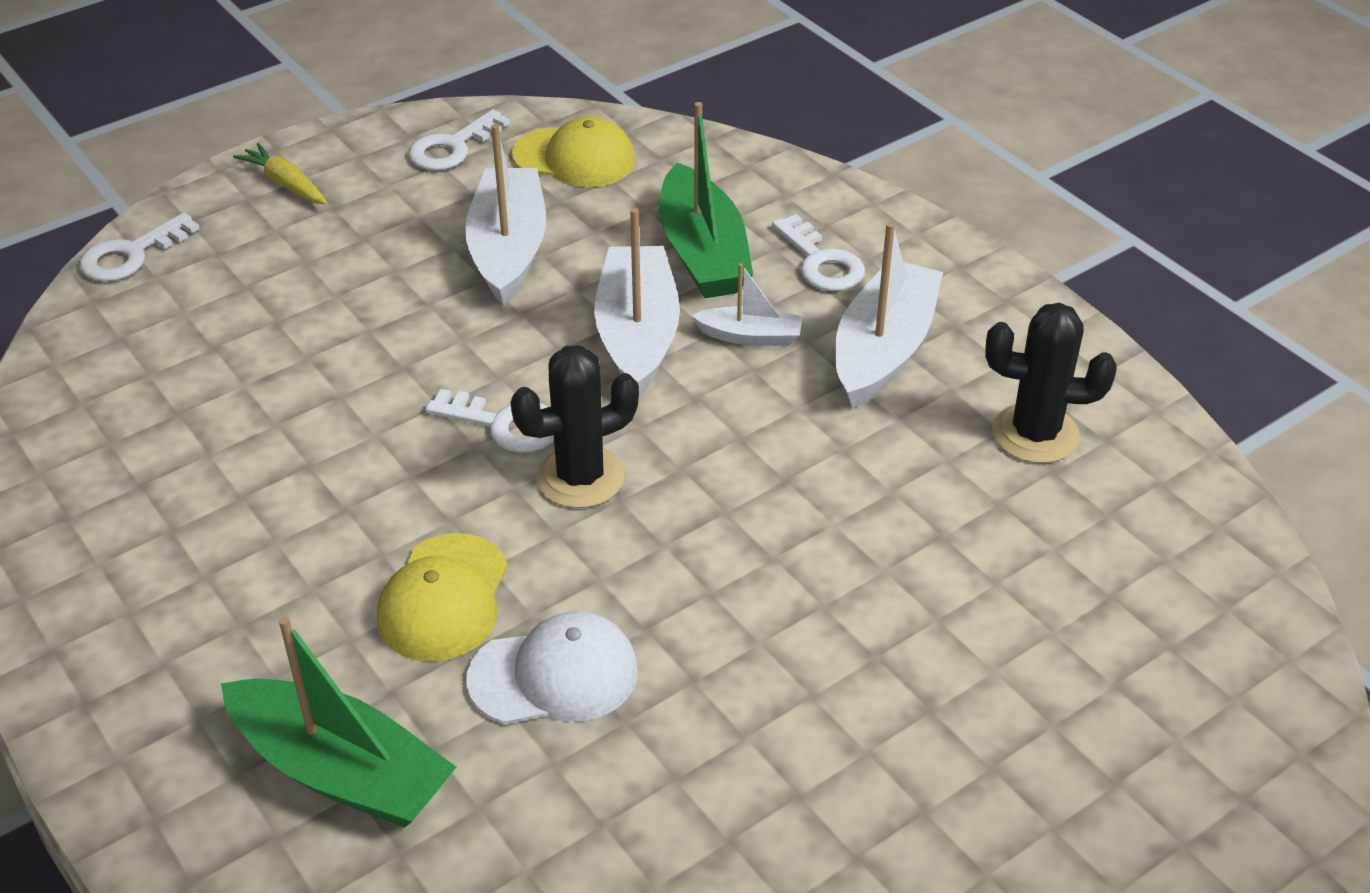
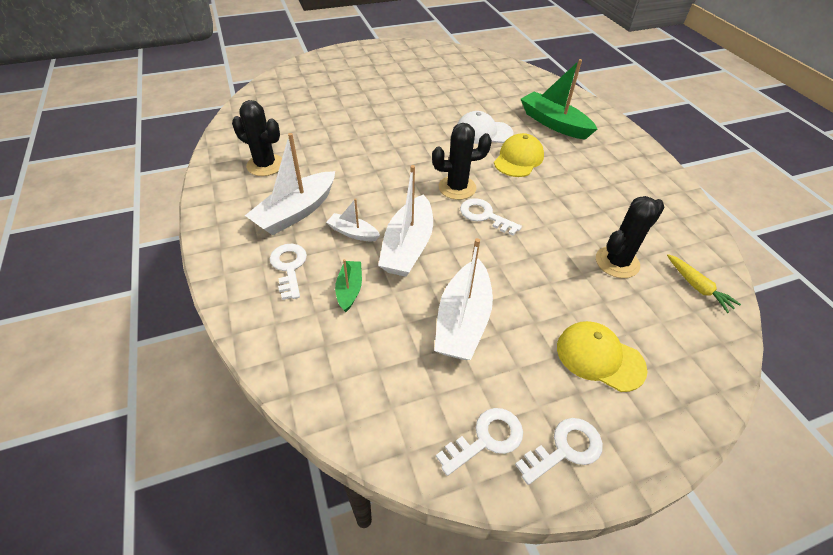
camera: 165 degrees left, 5 degrees up
white key [79,213,200,282] -> white key moved to [515,418,603,485]
yellow carrot [233,143,327,204] -> yellow carrot moved to [667,254,741,313]
yellow cap [512,116,635,187] -> yellow cap moved to [557,321,647,392]
green boat [659,102,753,298] -> green boat [335,259,362,312], size x0.53
none -> black cactus [596,196,664,278]

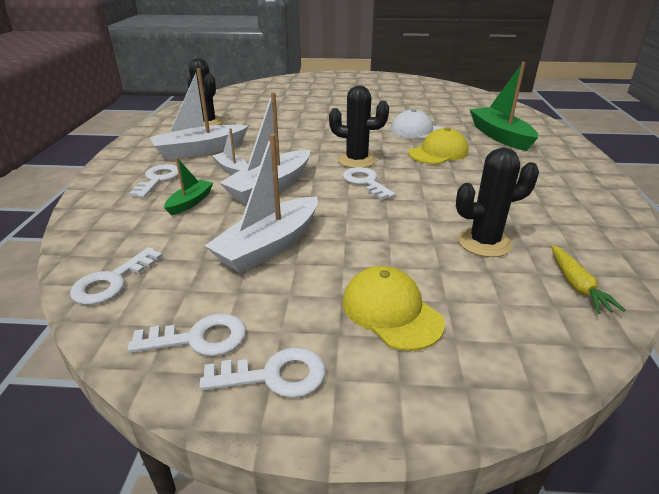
camera: 25 degrees right, 15 degrees down
none -> white key [70,247,163,305]

